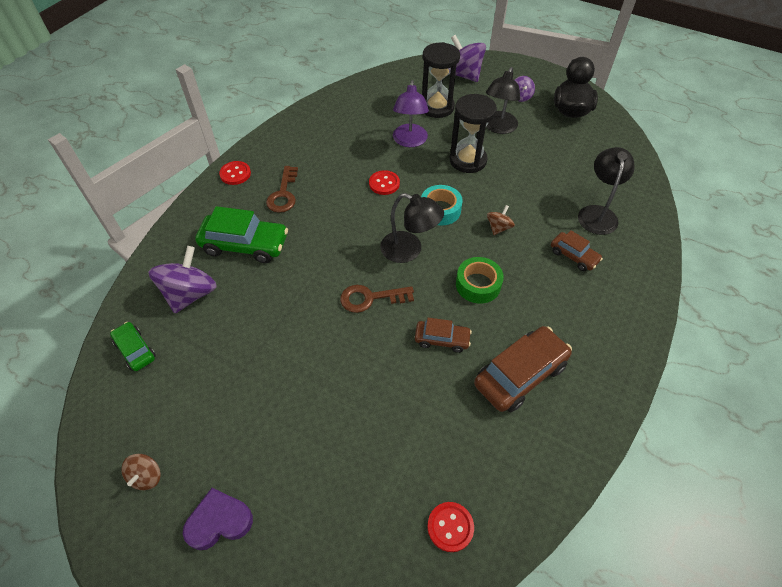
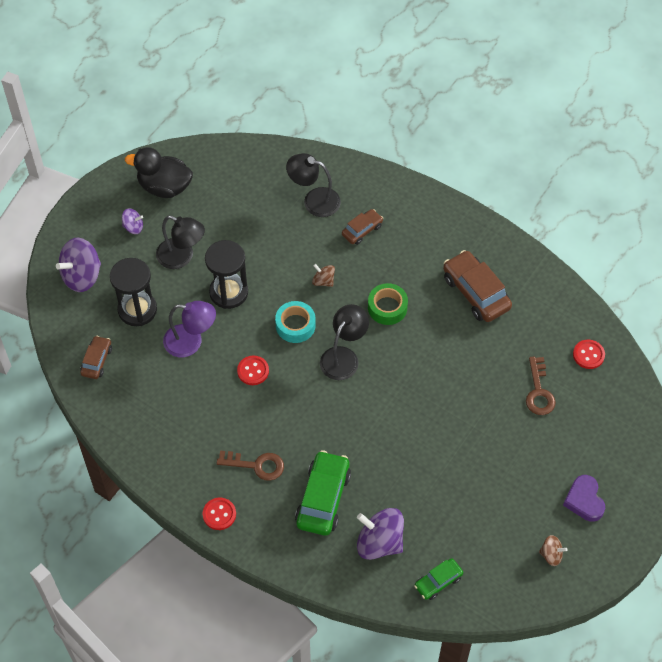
camera: 85 degrees left, 5 degrees up
brown key [340,285,414,313] -> brown key moved to [526,357,556,415]
brown car [415,318,472,353] -> brown car moved to [80,335,112,379]

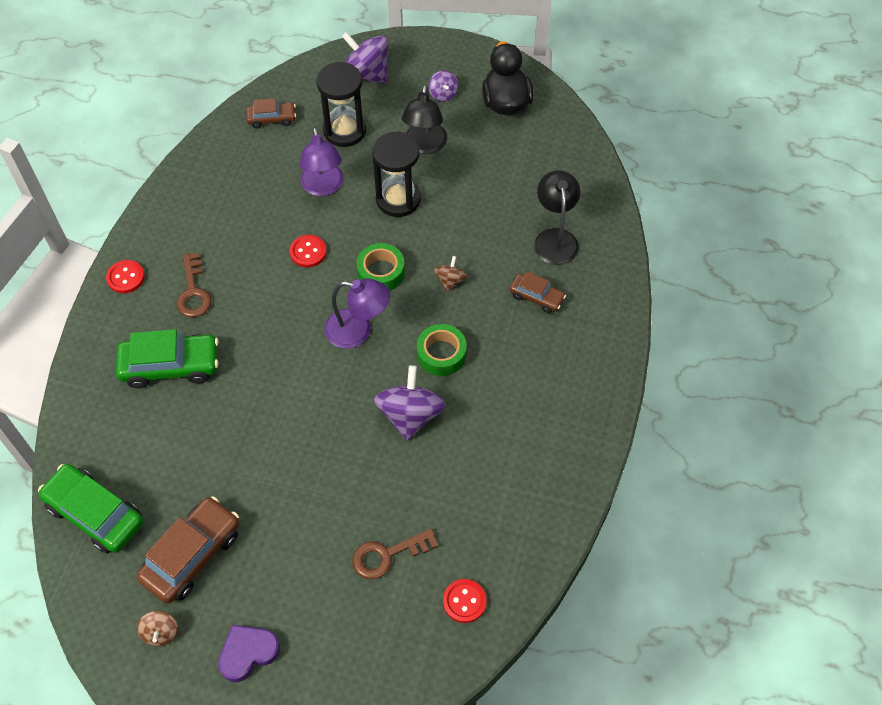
camera: 70 degrees right, 0 degrees up
turquoise tape [275,301,316,343] -> green tape [357,243,405,291]
black lamp [320,304,369,380] -> purple lamp [324,279,390,349]
purple spinning top [357,508,404,560] -> purple spinning top moved to [374,365,446,441]
green car [414,558,463,600] -> green car [38,464,144,554], size x1.78
brown car [443,250,512,322] -> brown car moved to [136,496,240,604]

